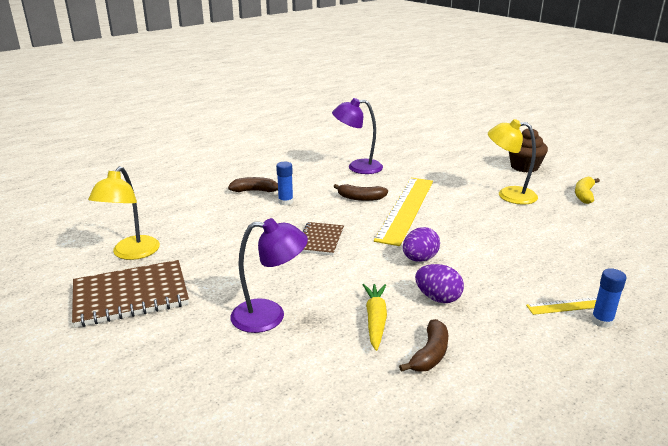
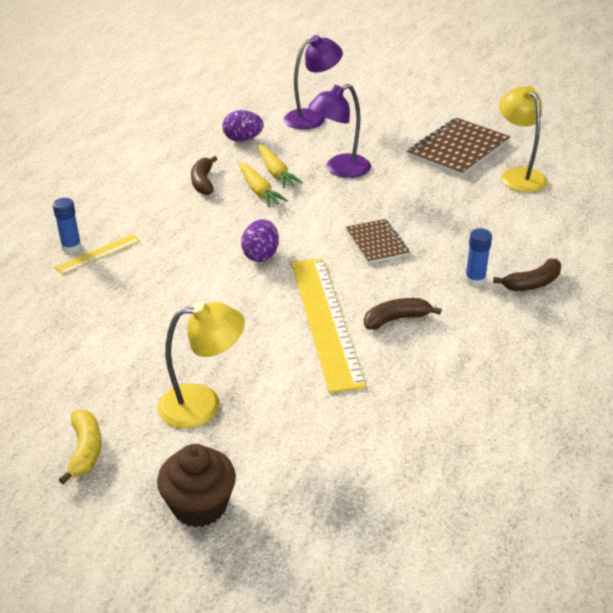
camera: 150 degrees right, 10 degrees up
purple lamp [332,98,383,174] -> purple lamp moved to [284,35,343,130]
purple egg [415,264,464,303] -> purple egg moved to [222,110,264,142]
none -> yellow carrot [258,145,303,188]

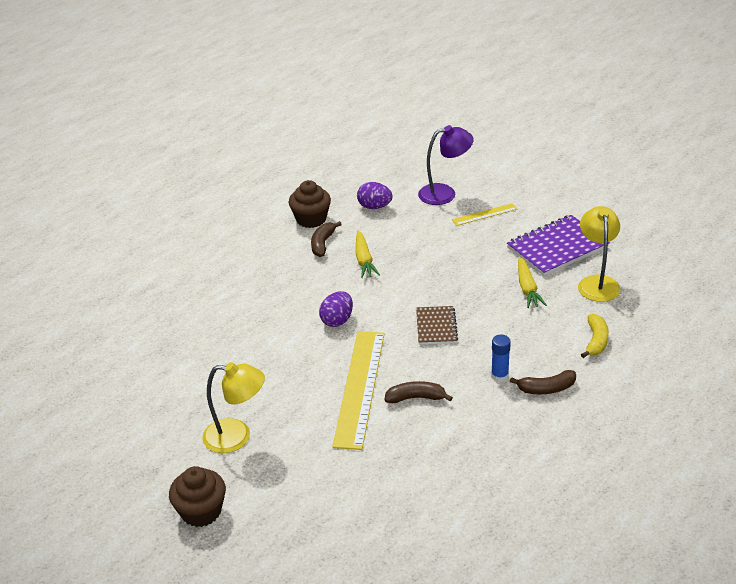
camera: 20 degrees right, 0 degrees up
blue glue stick [53,198,82,253] -> none
yellow ruler [55,234,141,275] -> yellow ruler moved to [452,203,517,226]
yellow banana [59,409,102,484] -> yellow banana moved to [581,314,609,358]
yellow carrot [258,145,303,188] -> yellow carrot moved to [518,257,547,308]
purple lamp [308,84,371,178] -> none
brown notebook [407,118,510,177] -> purple notebook [507,215,610,276]
none -> brown cupcake [289,180,331,228]

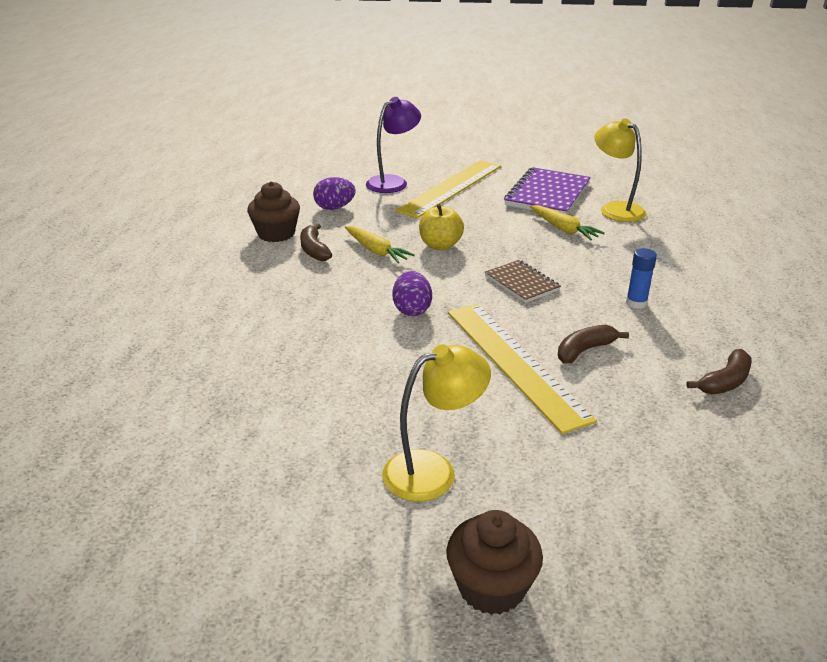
camera: 35 degrees left, 5 degrees down
yellow ruler [452,203,517,226] -> yellow ruler [395,160,501,218], size x2.09
brown banana [510,370,576,394] -> brown banana moved to [687,349,752,394]
yellow banana [581,314,609,358] -> none
none -> yellow apple [419,204,464,250]

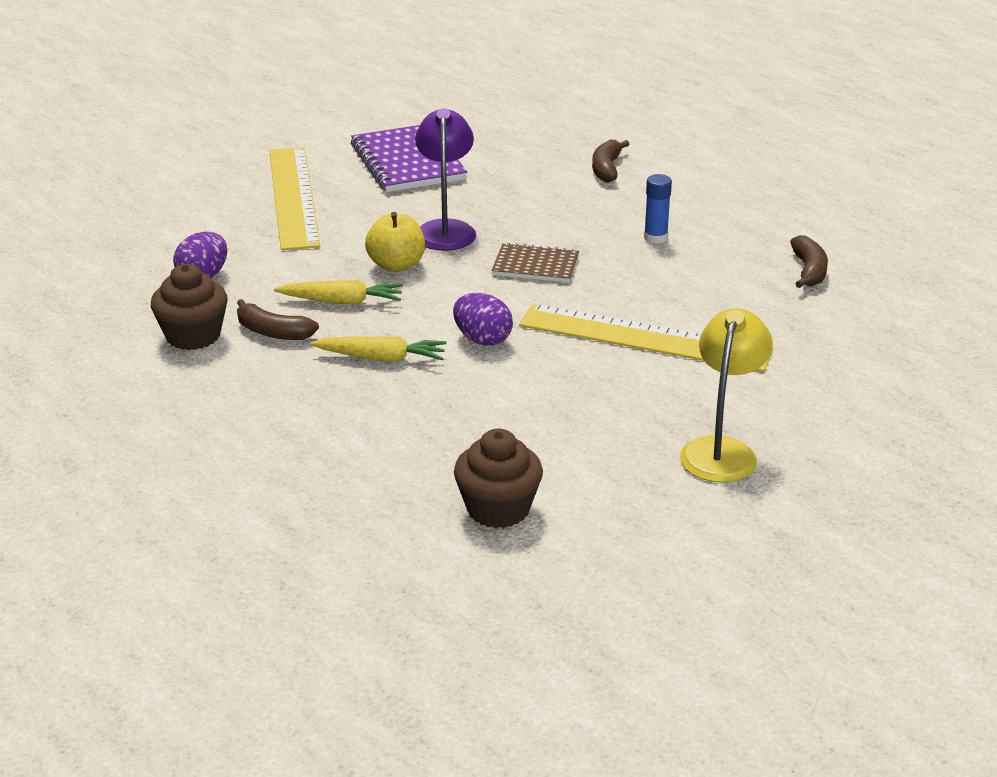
camera: 45 degrees left, 0 degrees up
purple lamp [366,97,421,193] -> purple lamp moved to [415,108,476,251]
brown cupcake [446,510,543,615] -> brown cupcake moved to [454,429,543,528]
yellow carrot [530,205,605,240] -> yellow carrot moved to [310,336,447,362]
brown banana [558,325,629,363] -> brown banana moved to [592,140,629,183]
yellow lamp [594,118,646,222] -> none

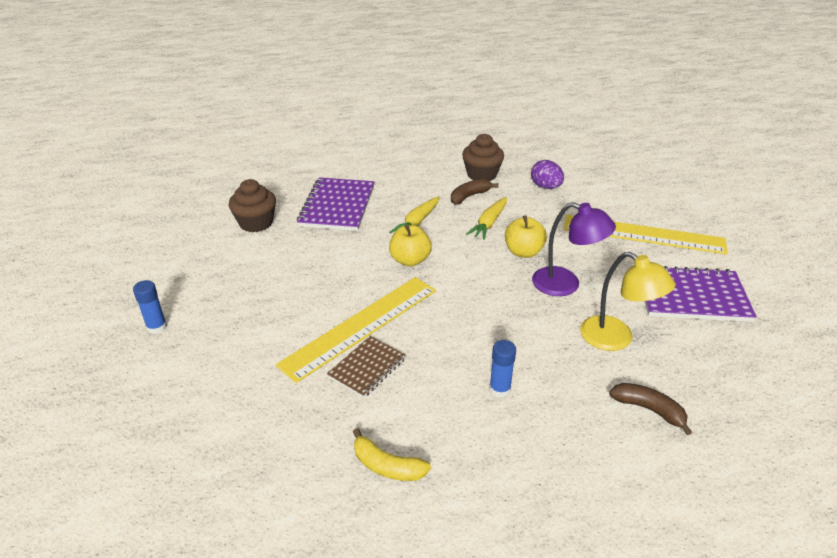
camera: 115 degrees right, 5 degrees up
purple egg [453,293,513,346] -> yellow apple [389,225,432,267]
brown notebook [492,243,579,283] -> brown notebook moved to [327,336,406,398]
yellow lamp [680,308,773,483] -> yellow lamp moved to [580,252,675,351]
brown banana [790,235,828,288] -> yellow banana [353,428,431,481]
none -> blue glue stick [133,280,167,334]
none -> purple notebook [297,177,374,231]

